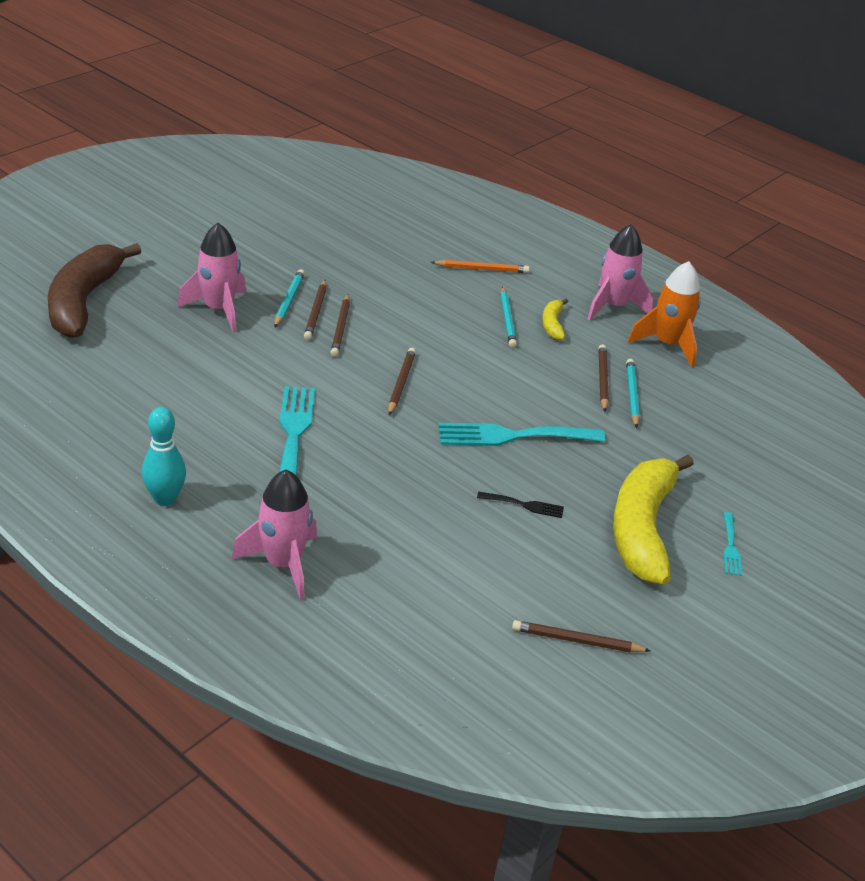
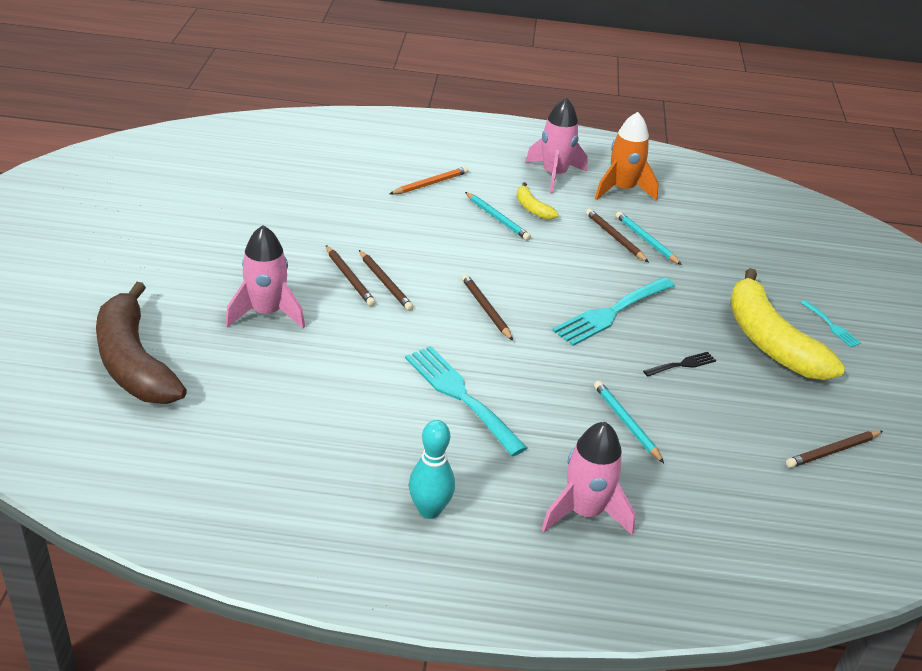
camera: 35 degrees left, 0 degrees up
turquoise pencil [274,269,305,327] -> turquoise pencil moved to [594,381,664,463]

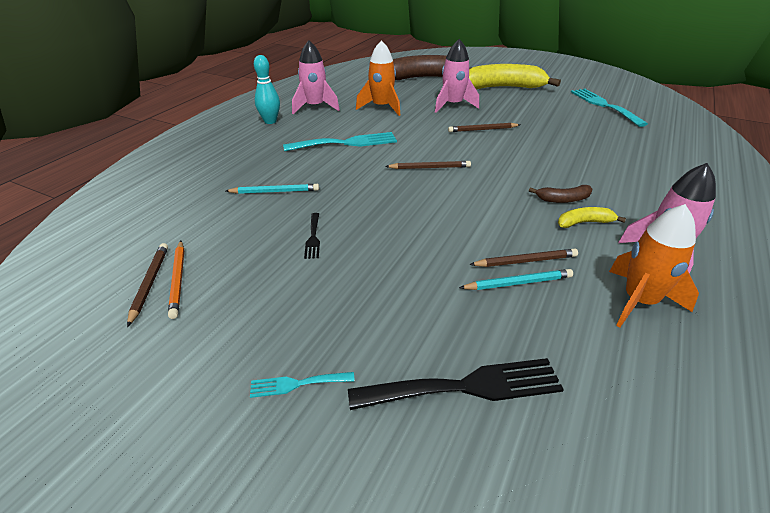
camera: 115 degrees right, 0 degrees up
brown pencil [359,250,414,311] -> none
orange pencil [390,166,469,194] -> orange pencil moved to [168,241,184,319]
turquoise pencil [465,192,531,240] -> brown banana [529,185,593,203]
pink rocket [541,422,635,535] -> pink rocket moved to [292,40,340,114]
turquoise fork [552,277,675,346] -> turquoise fork moved to [571,89,648,127]
yellow banana [730,268,845,380] -> yellow banana moved to [469,64,561,89]
none -> black fork [348,358,564,410]
none -> orange rocket [356,40,400,116]

